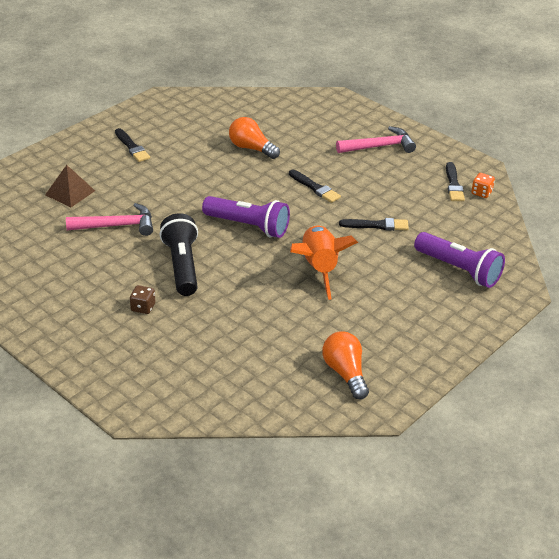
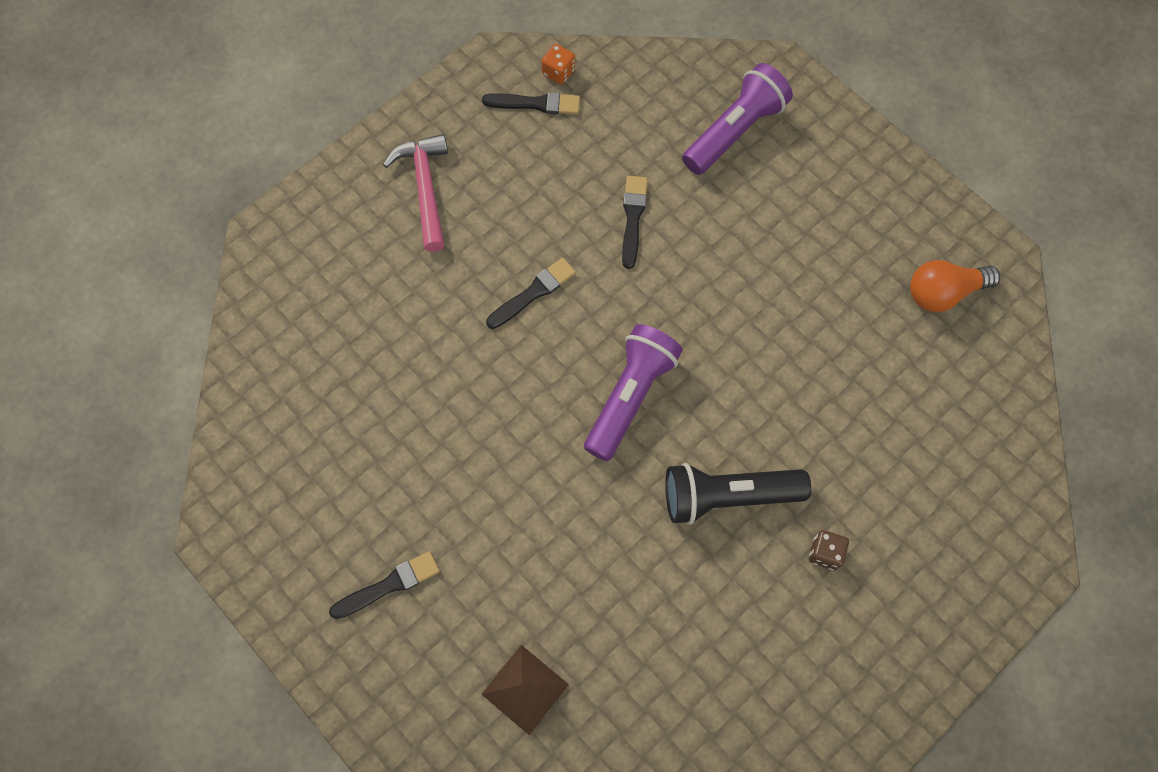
camera: 85 degrees left, 30 degrees up
pink hammer [66,203,153,236] -> none
orange light bulb [229,117,280,159] -> none
orange rocket [290,226,358,300] -> none

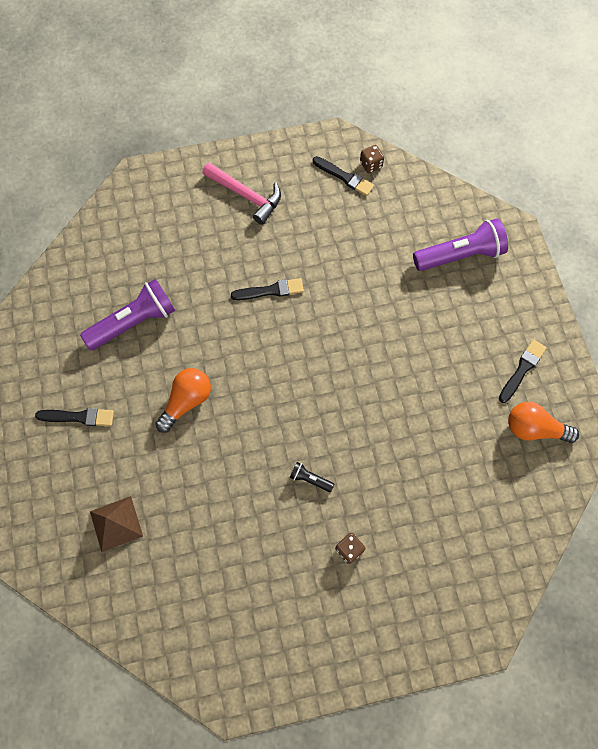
camera: 30 degrees right, 0 degrees up
pink hammer [383,134,448,252] -> pink hammer turned 105 degrees clockwise [202,162,281,225]
orange dice [542,44,575,85] -> brown dice [360,145,384,173]
purple flashlight [584,324,683,461] -> purple flashlight moved to [80,278,175,350]
black brush [622,176,648,269] -> black brush moved to [499,339,547,403]
black flashlight [665,463,811,525] -> black flashlight [290,462,334,492], size x0.44
none -> orange light bulb [155,368,211,433]

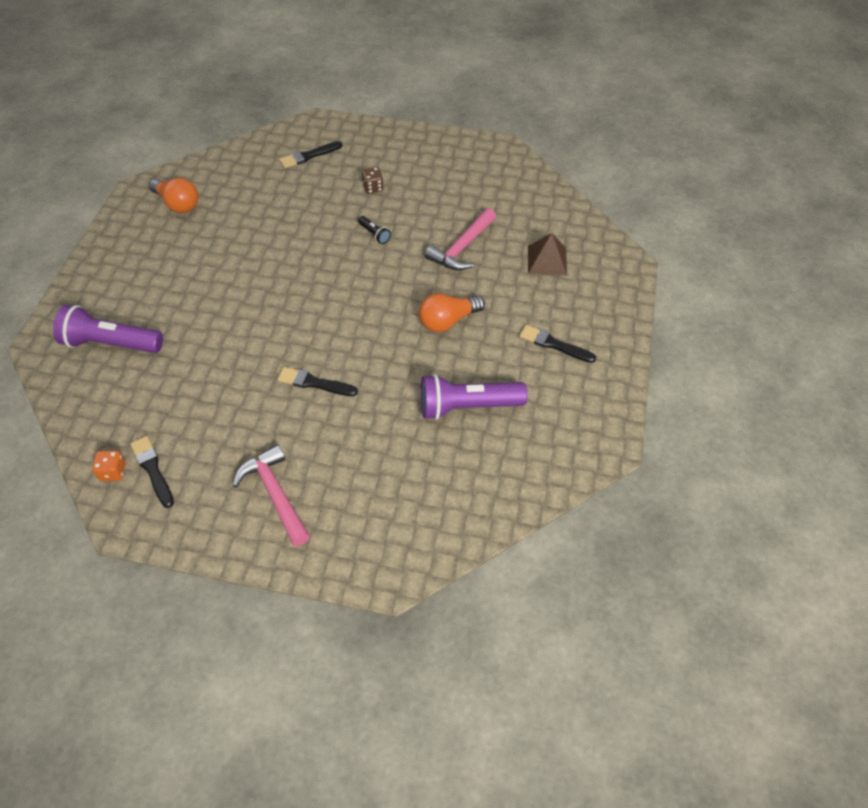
camera: 155 degrees left, 15 degrees down
brown dice [360,145,384,173] -> orange dice [92,451,125,481]
black brush [499,339,547,403] -> black brush moved to [279,141,342,168]
none -> pink hammer [425,208,496,271]

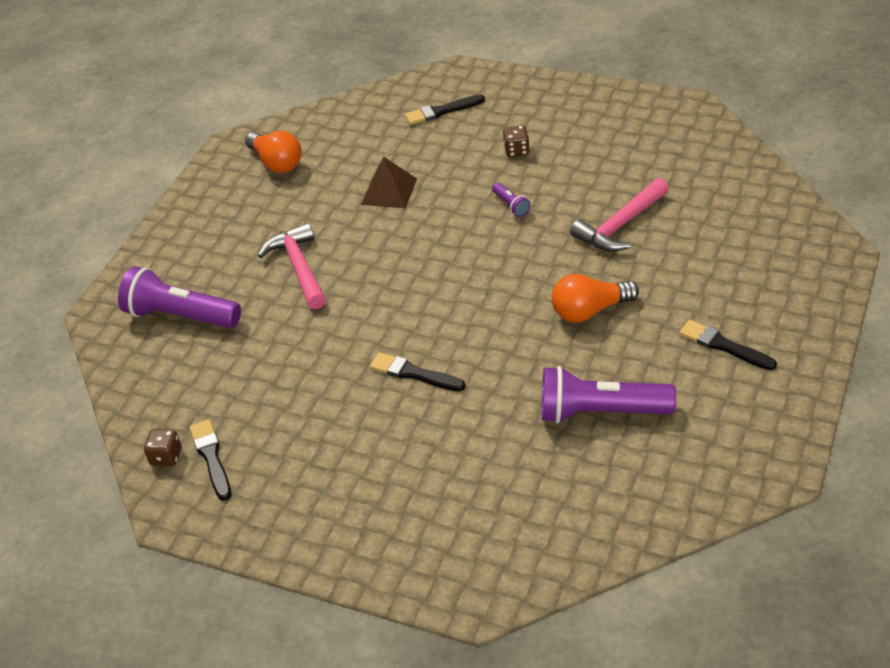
camera: 15 degrees right, 10 degrees down
orange dice [92,451,125,481] -> brown dice [144,429,181,467]
pink hammer [233,445,310,546] -> pink hammer moved to [258,223,326,309]
black flashlight [358,216,391,244] -> purple flashlight [492,183,531,217]
brown pyramid [528,233,567,275] -> brown pyramid moved to [361,156,417,208]

